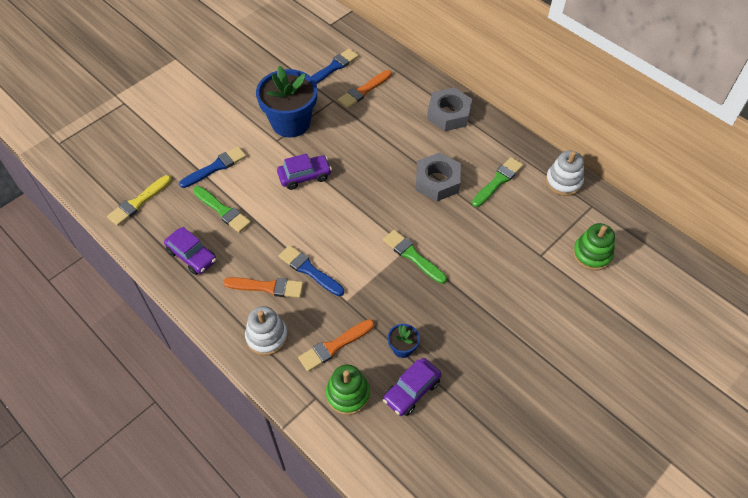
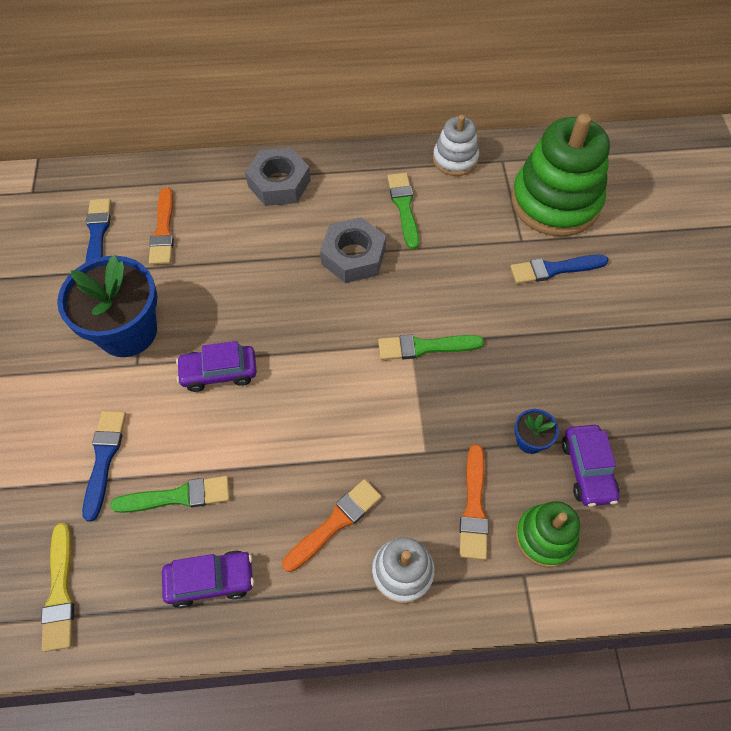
camera: 50 degrees left, 5 degrees up
purple car [277,153,332,190] -> purple car turned 120 degrees counterclockwise [176,341,257,392]
blue brush [279,245,344,296] -> blue brush moved to [510,255,609,284]
green stacking toy [573,223,615,271] -> green stacking toy [511,113,610,237], size x1.90

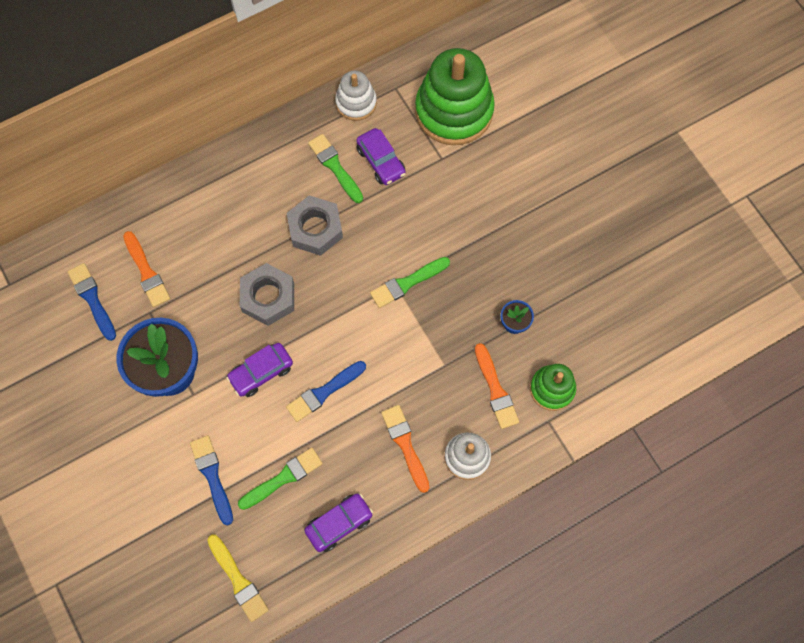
camera: 25 degrees left, 10 degrees up
grey nut [245,147,311,206] -> grey nut moved to [240,263,294,326]
orange brush [282,479,382,572] -> orange brush turned 45 degrees counterclockwise [381,405,430,493]
blue brush [510,255,609,284] -> blue brush moved to [286,361,366,422]
purple car [562,425,619,507] -> purple car moved to [356,128,406,185]

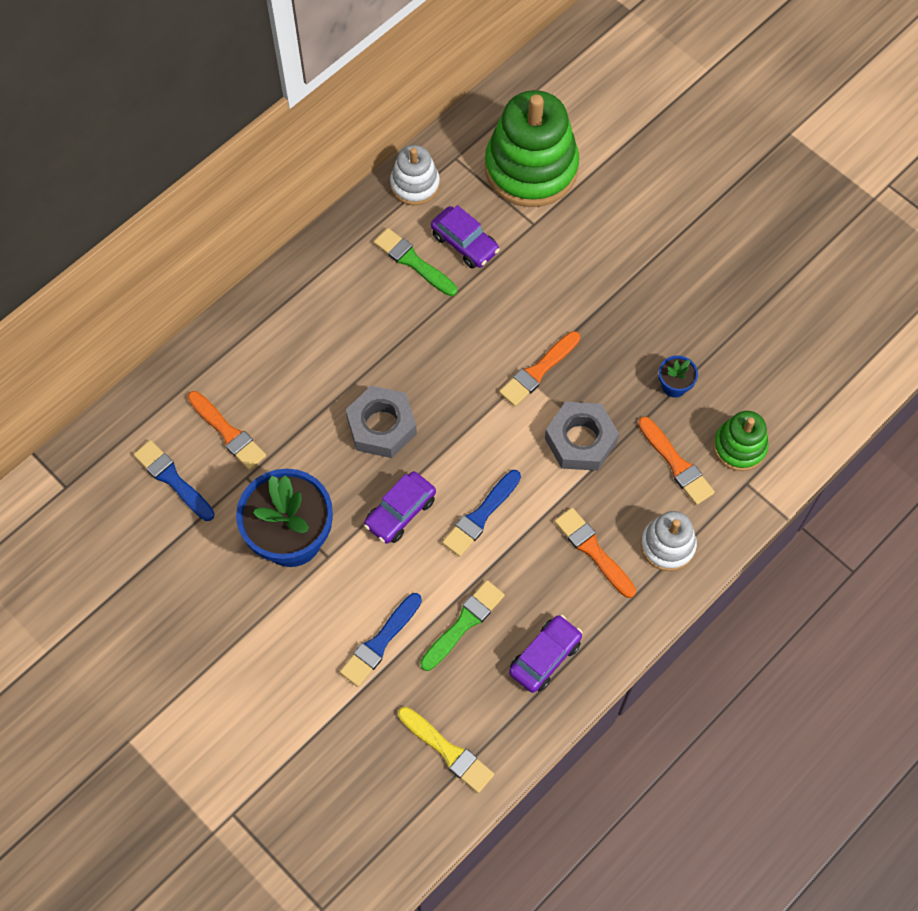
camera: 15 degrees left, 5 degrees down
blue brush [190,435,233,526] -> blue brush turned 105 degrees counterclockwise [340,593,422,687]
grey nut [287,195,343,256] -> grey nut moved to [545,402,619,471]
green brush [370,257,450,308] -> orange brush [499,331,580,407]

